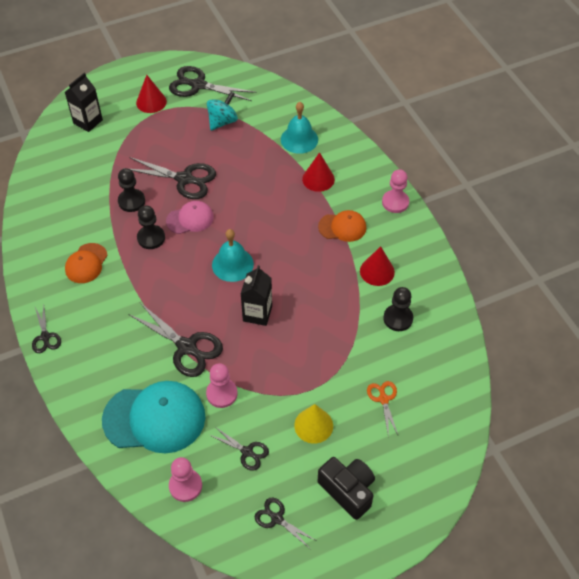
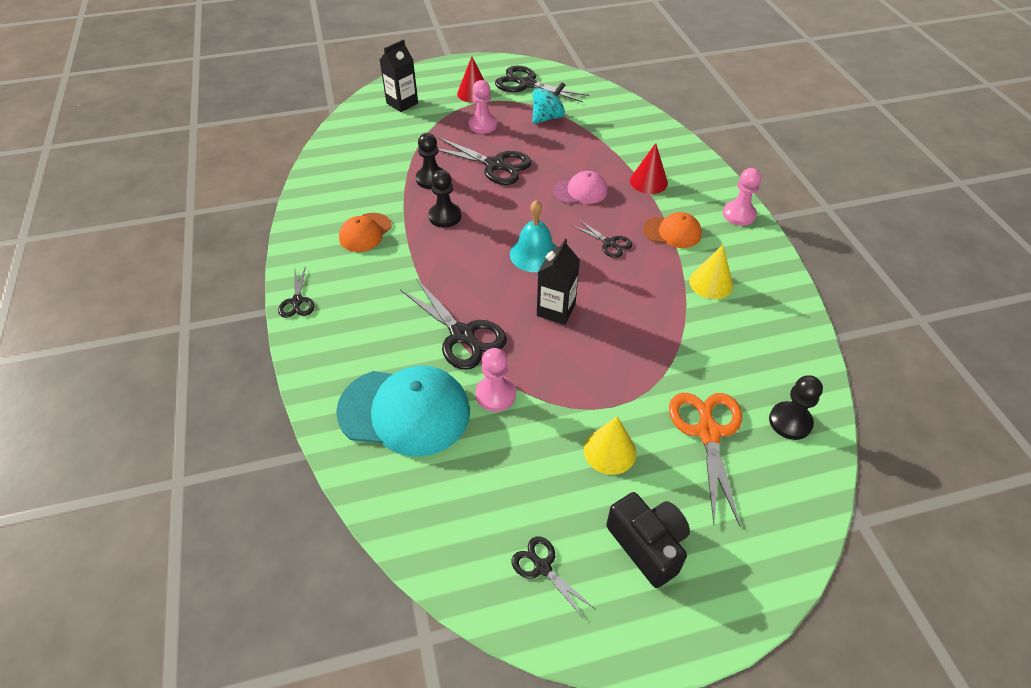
camera: 10 degrees right, 5 degrees down
pink cap [166,201,214,234] -> pink cap moved to [553,171,608,204]
pink pawn [169,457,202,502] -> pink pawn moved to [469,80,497,134]
black scissors [210,428,269,471] -> black scissors moved to [572,219,633,258]
turquoise bell [281,102,318,154] -> none
red cone [360,246,395,286] -> yellow cone [689,245,733,299]
orange scissors [367,381,398,435] -> orange scissors [669,393,742,526], size x1.81
black pawn [383,287,413,331] -> black pawn moved to [769,375,823,440]

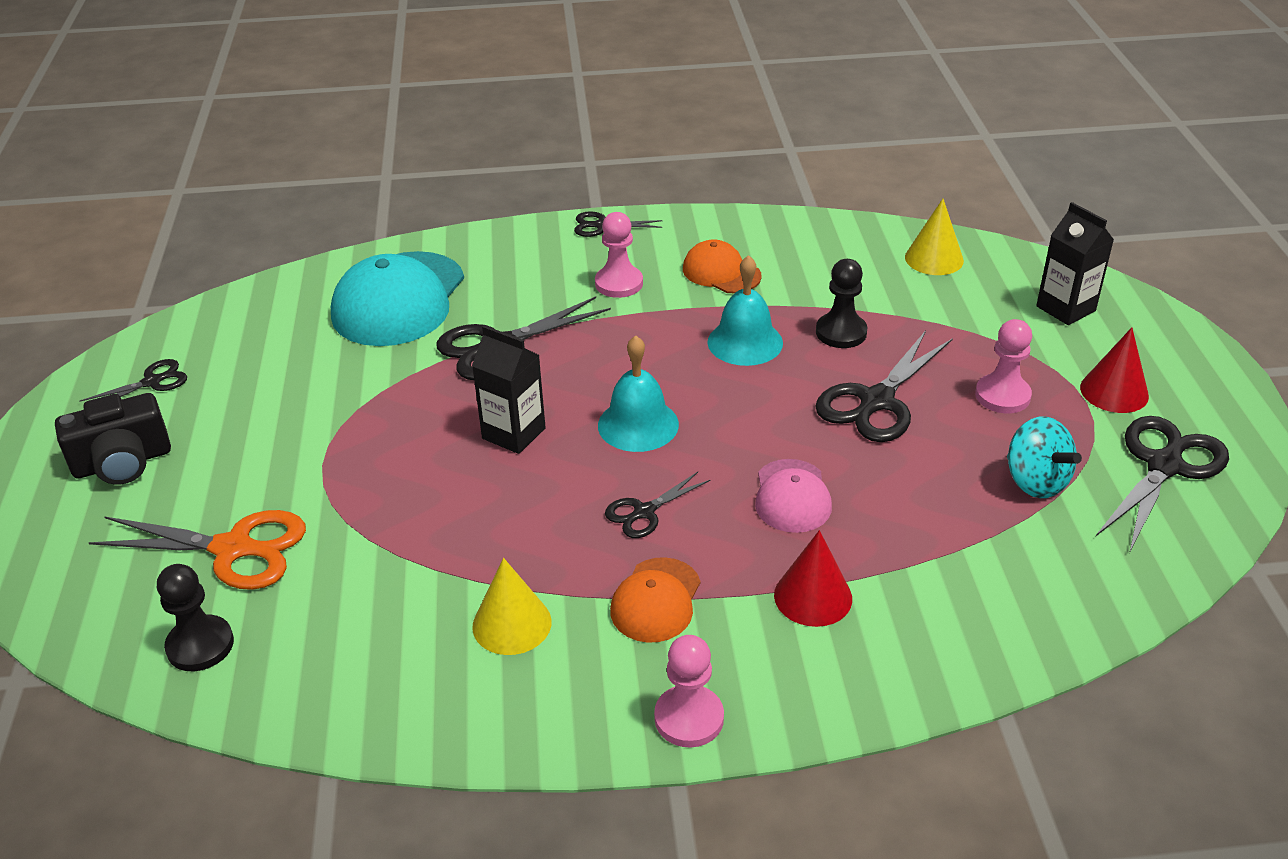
camera: 100 degrees right, 10 degrees down
black pawn [429,170,461,228] -> turquoise bell [707,255,783,366]
pink pawn [475,348,516,412] -> pink pawn moved to [595,212,643,298]
yellow cone [584,416,636,475] -> yellow cone moved to [905,199,964,275]

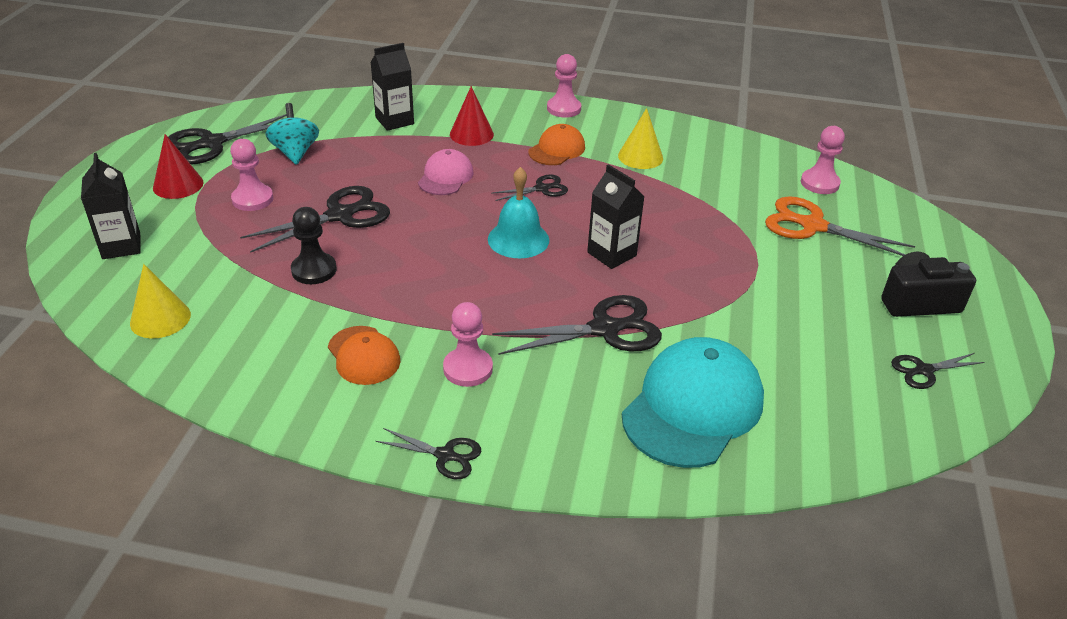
camera: 165 degrees left, 0 degrees up
black pawn [157,564,234,671] -> pink pawn [801,126,845,194]
turquoise bell [707,255,783,366] -> none
none -> black carton [371,43,414,131]

